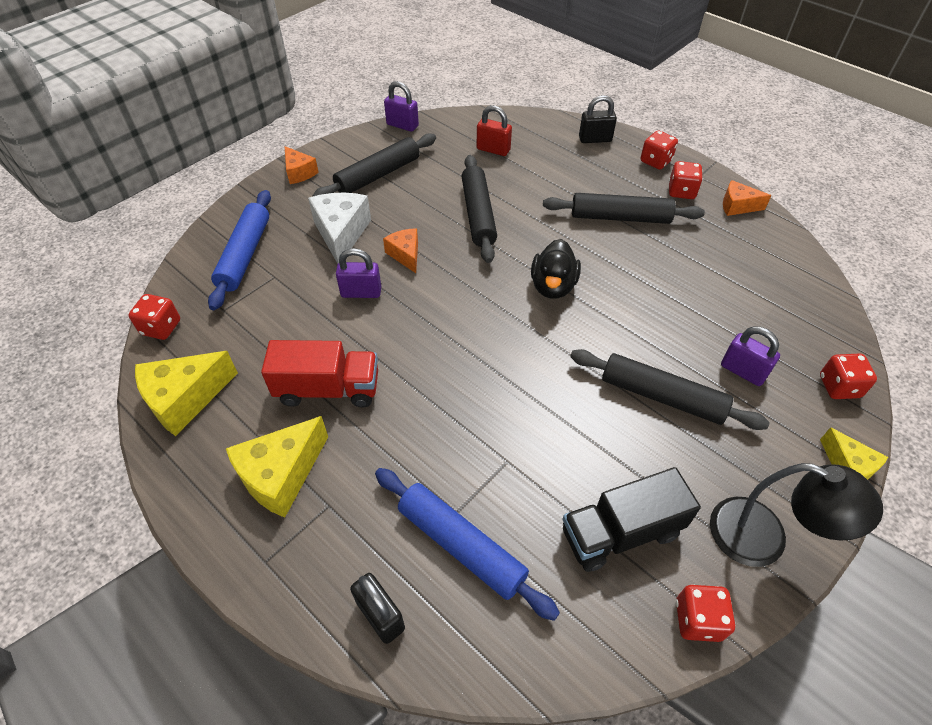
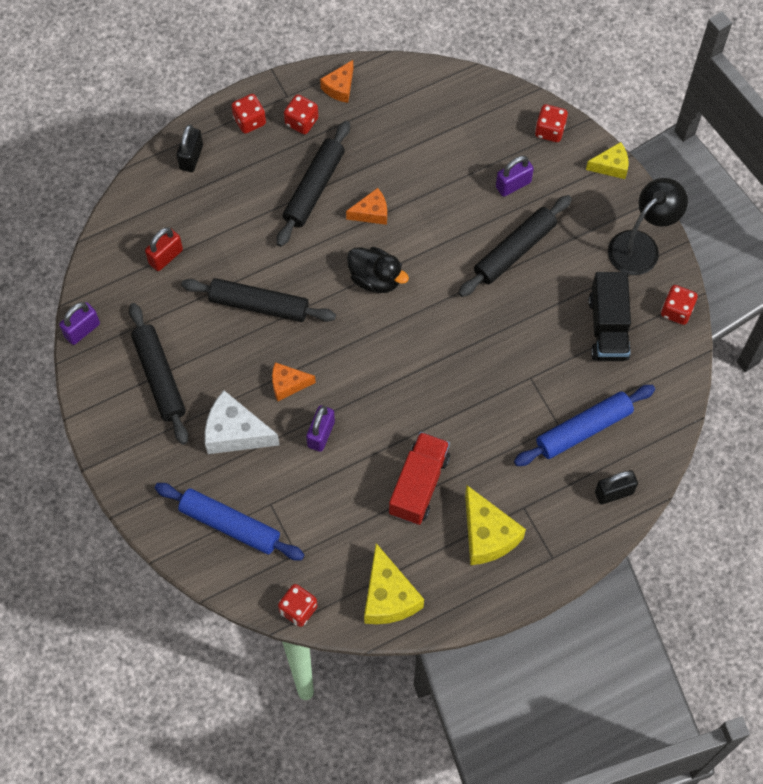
camera: 70 degrees left, 15 degrees up
orange cheese [285,146,319,184] -> orange cheese moved to [346,188,387,225]

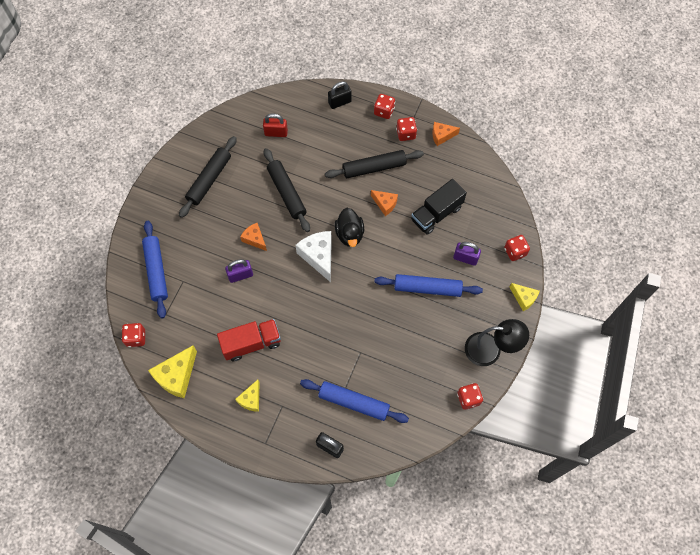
camera: 50 degrees right, 0 degrees up
purple padlock [59,302,100,345] -> none
white cheese [205,391,279,454] -> white cheese moved to [295,231,332,282]
black rolling pin [458,195,572,297] -> blue rolling pin [375,274,483,297]
yellow cheese [465,485,526,565] -> yellow cheese [235,380,259,412], size x0.60
black truck [589,272,631,361] -> black truck moved to [411,179,467,235]

